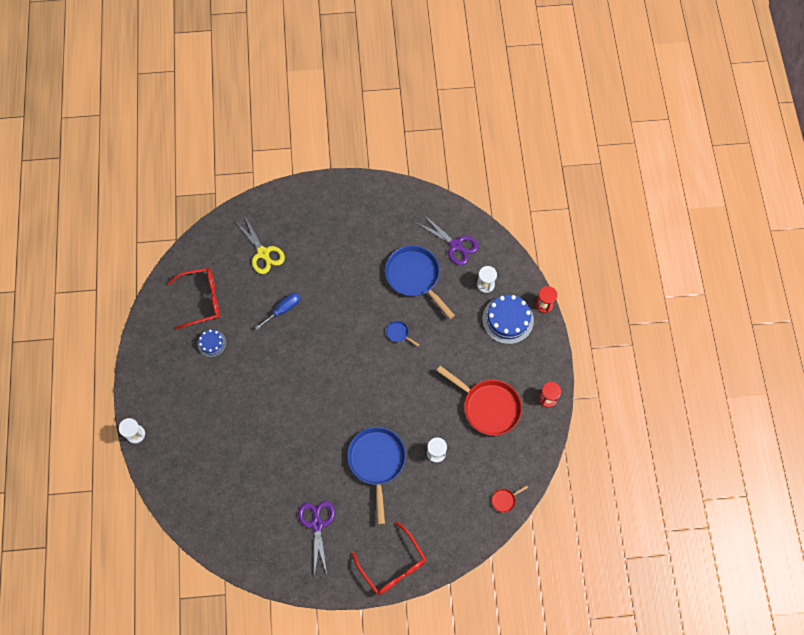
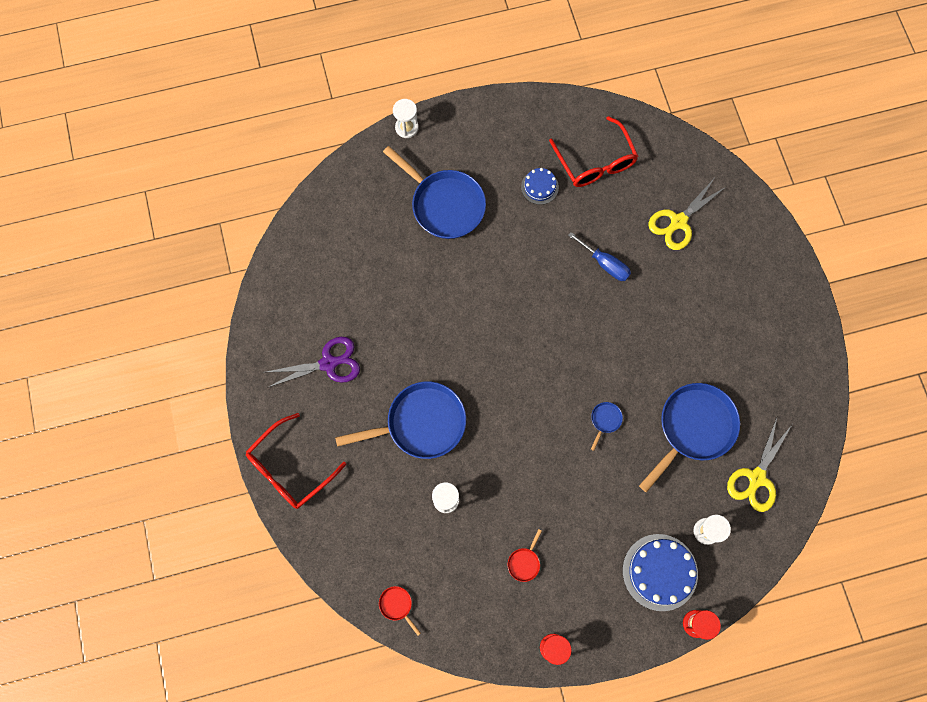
camera: 80 degrees right, 5 degrees up
purple scissors [417,215,479,265] -> yellow scissors [727,418,792,512]
red pan [436,366,522,436] -> red pan [508,529,542,582], size x0.40
none -> blue pan [383,146,486,239]

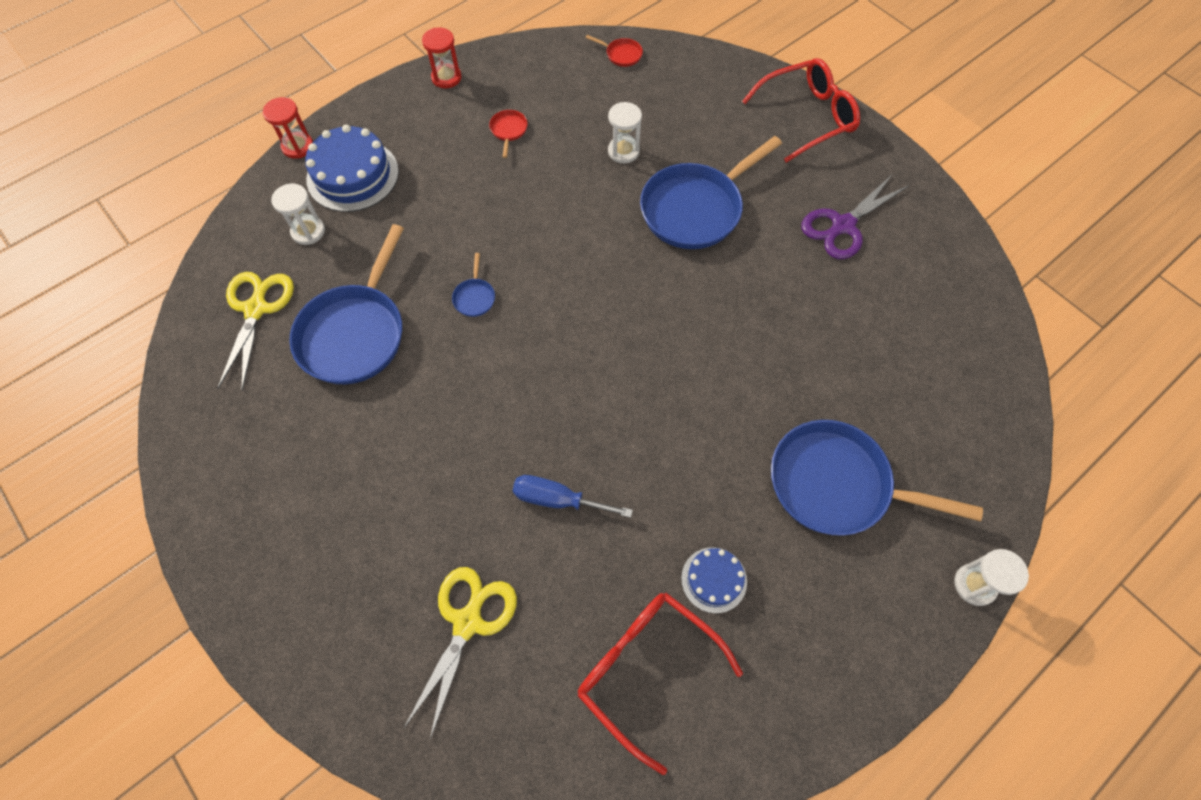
camera: 155 degrees right, 10 degrees down
red glasses [246,413,346,509] -> red glasses turned 45 degrees clockwise [742,58,860,163]

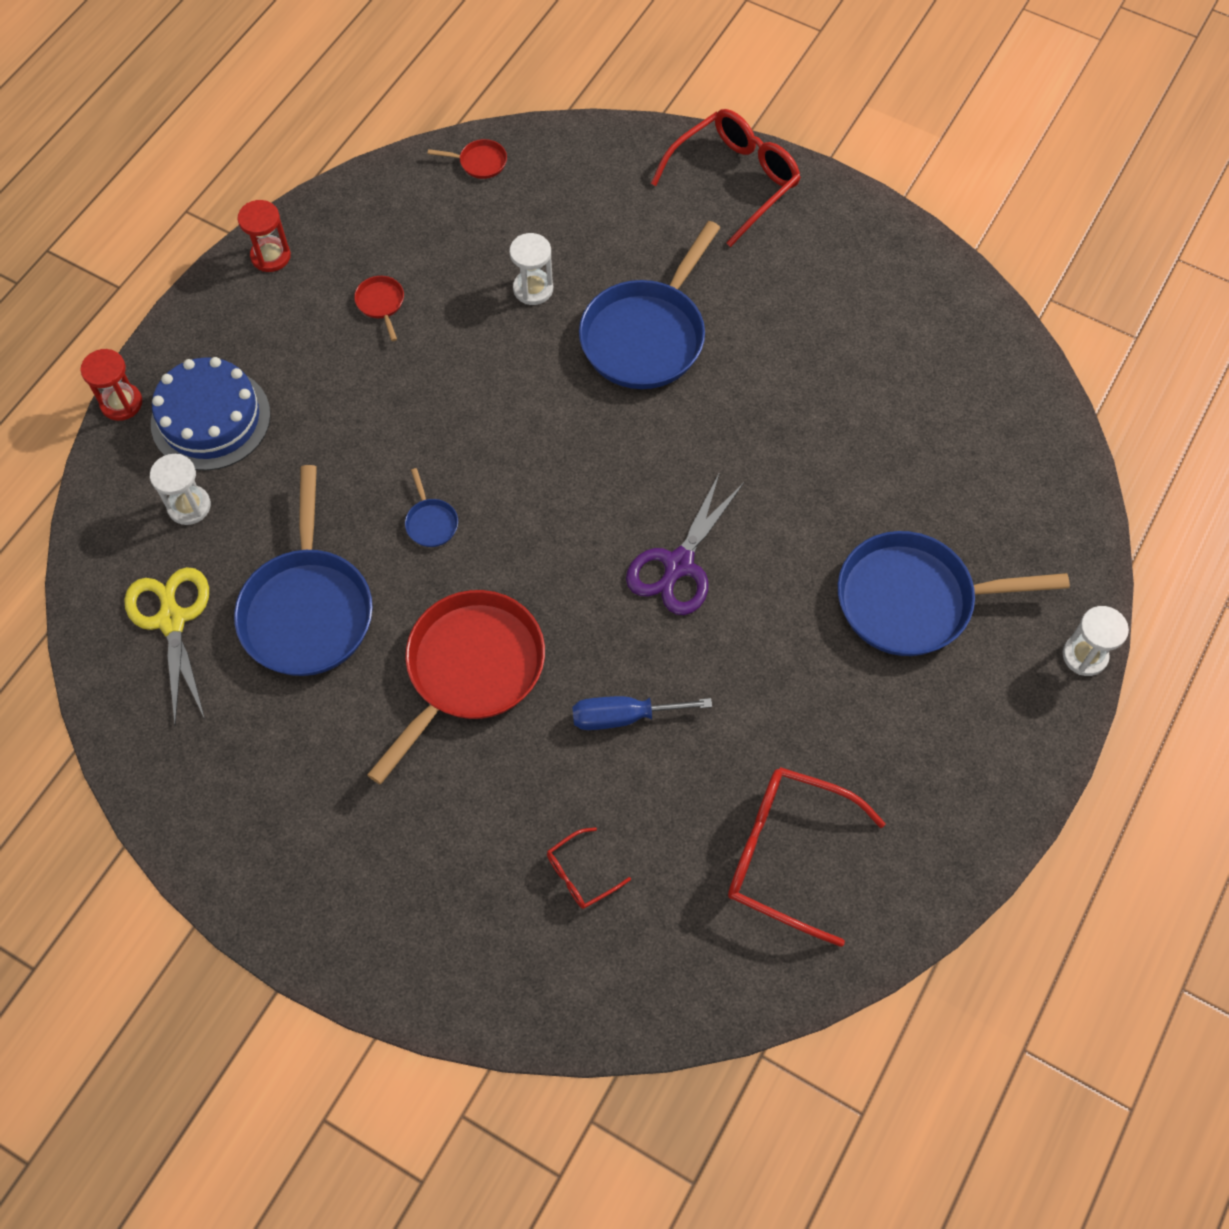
camera: 20 degrees left, 0 degrees up
yellow scissors [404,567,517,739] -> red glasses [547,827,631,909]
blue cake [681,547,747,613] -> none
purple scissors [801,175,909,259] -> purple scissors moved to [626,472,744,615]
none -> red pan [367,590,545,784]

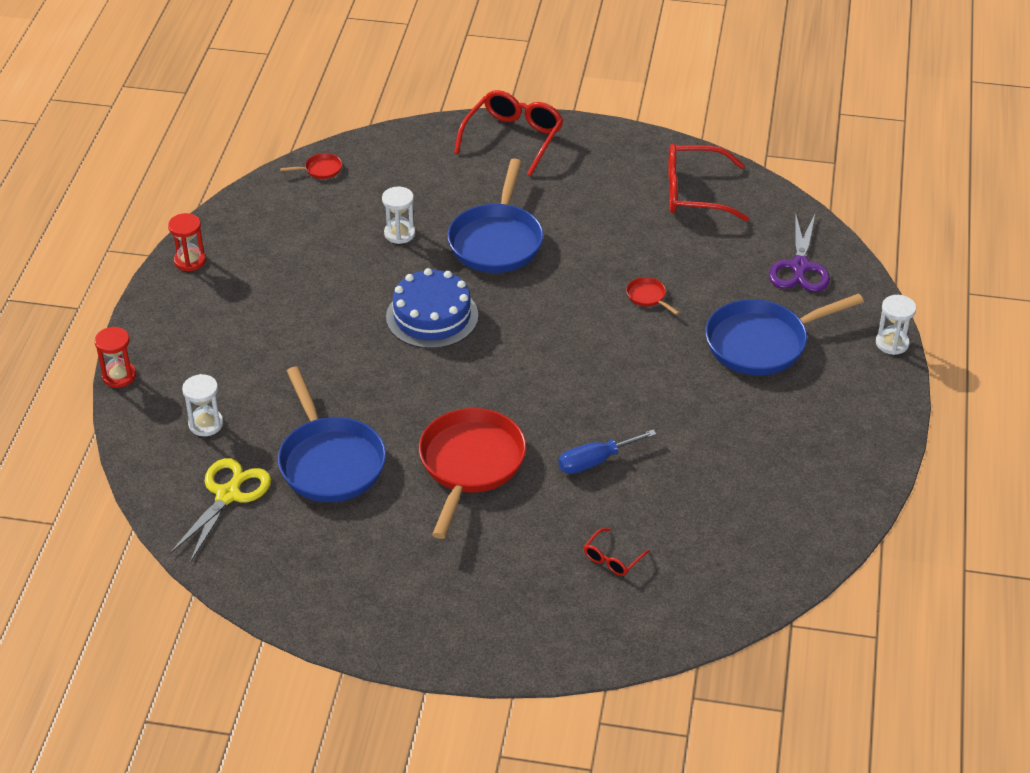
camera: 20 degrees left, 20 degrees down
yellow scissors [124,567,209,725] -> yellow scissors turned 60 degrees clockwise [169,458,271,563]
blue cake [151,357,271,471] -> blue cake moved to [386,268,479,349]
red pan [354,276,404,341] -> red pan moved to [626,277,679,315]
blue pan [405,468,458,547] -> none
purple scissors [626,472,744,615] -> purple scissors moved to [769,212,830,292]
red glasses [728,767,886,947] -> red glasses moved to [668,144,749,221]

